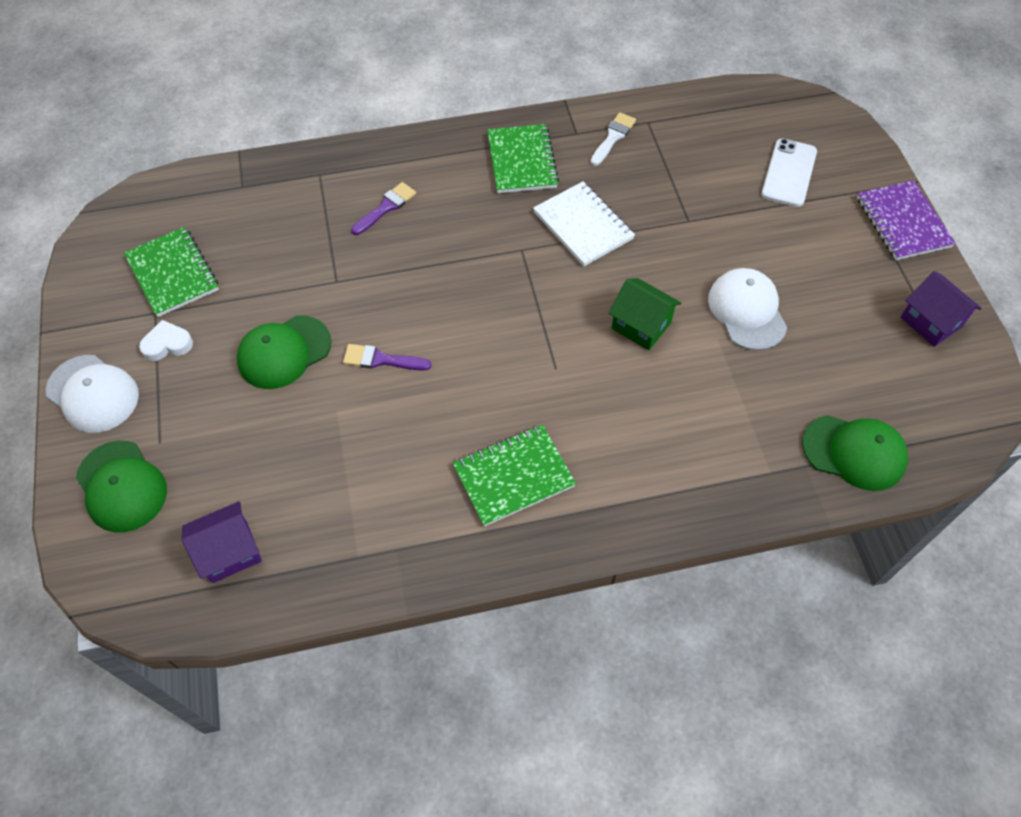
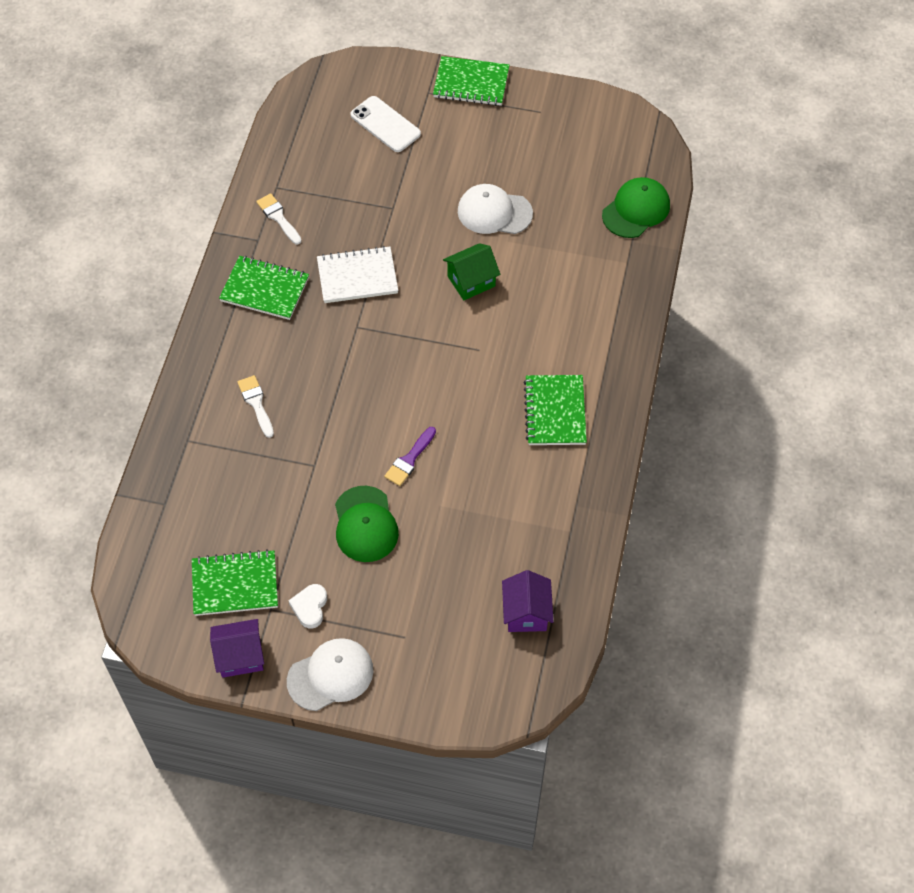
camera: 65 degrees left, 0 degrees up
green cap [76,440,167,533] -> none
purple brush [351,182,416,235] -> white brush [237,375,274,438]
purple notebook [857,180,956,260] -> green notebook [433,56,509,106]
purple house [901,271,982,347] -> purple house moved to [210,619,264,678]

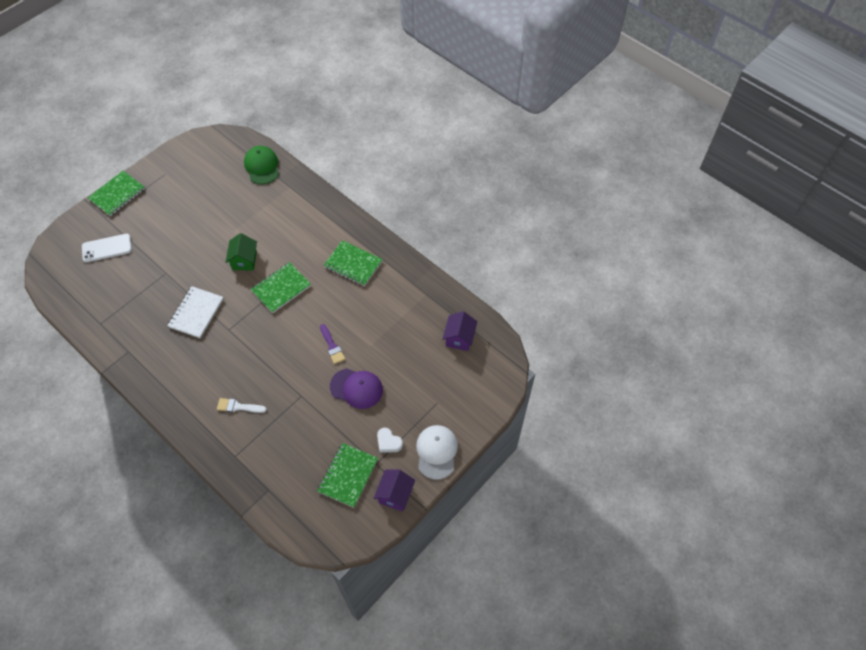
camera: 60 degrees left, 0 degrees up
green notebook [219,256,309,320] -> green notebook moved to [251,262,311,313]
white brush [256,193,301,245] -> none
green cap [335,486,399,562] -> purple cap [330,368,383,409]
white cap [458,184,533,234] -> none
purple house [502,570,554,632] -> purple house turned 75 degrees clockwise [443,311,477,351]

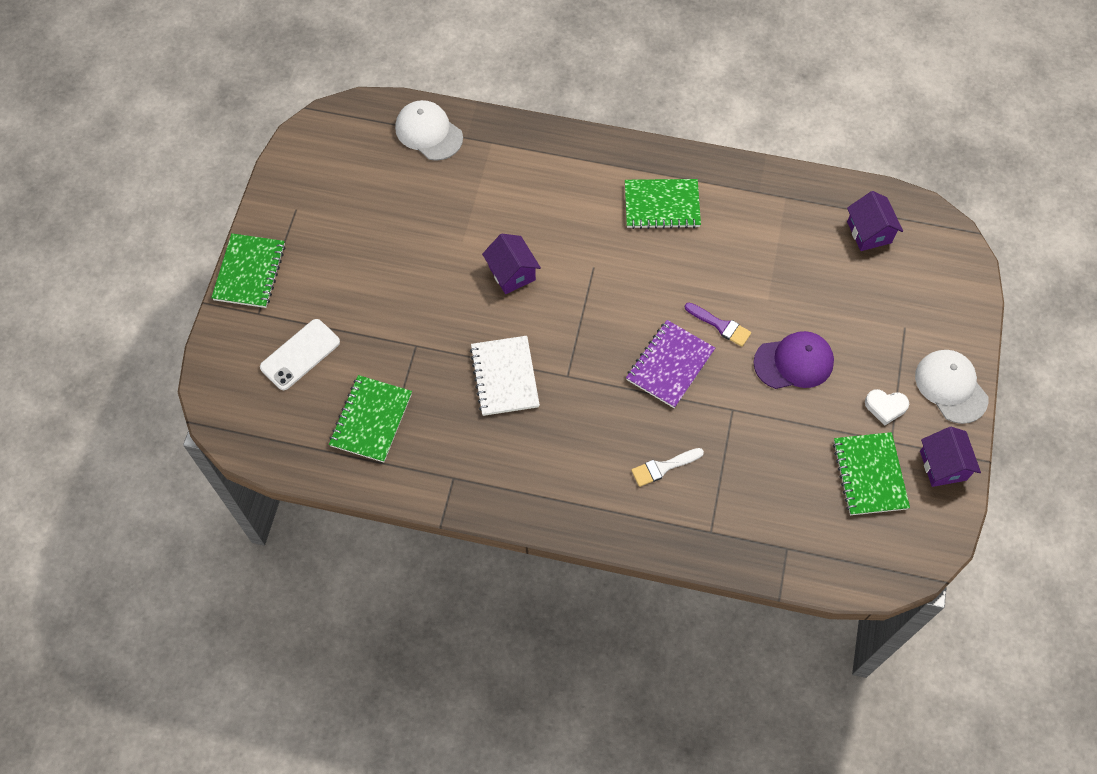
camera: 30 degrees left, 5 degrees up
green house [225,233,257,271] -> purple house [482,234,541,294]
green cap [244,146,279,184] -> white cap [395,100,463,161]
green notebook [251,262,311,313] -> green notebook moved to [329,375,412,462]
none -> purple notebook [626,320,715,408]

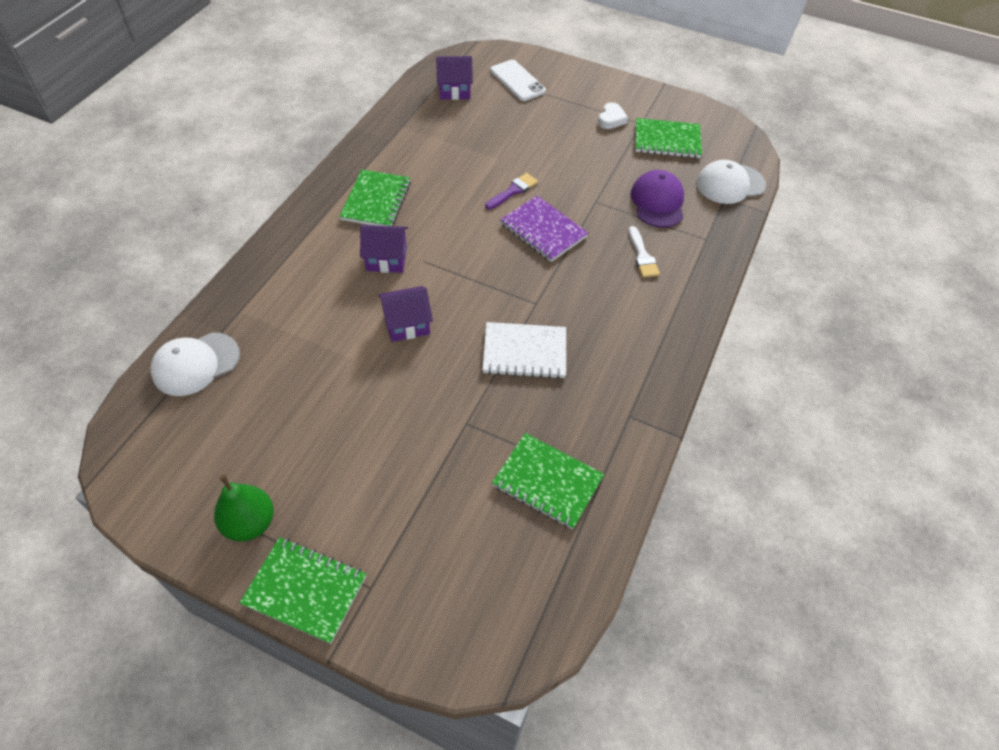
camera: 80 degrees left, 10 degrees down
white phone [260,319,340,390] -> white phone moved to [490,60,546,101]
purple cap [753,331,834,389] -> purple cap moved to [631,170,684,228]
white cap [915,350,988,424] -> white cap moved to [697,160,766,204]
purple house [920,427,981,487] -> purple house moved to [360,225,408,273]
none -> green pear [214,474,274,541]

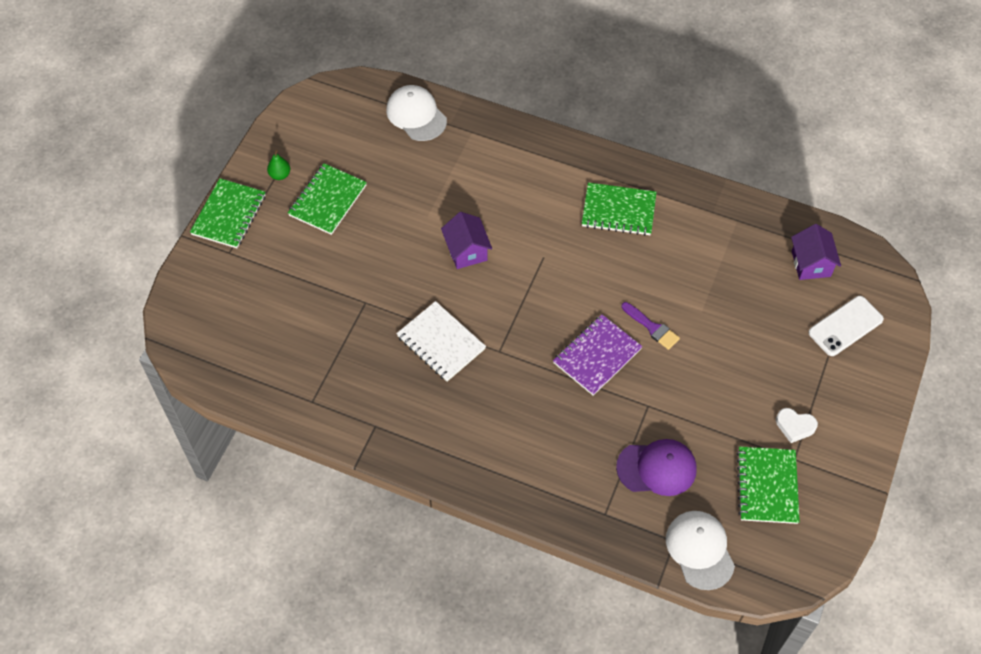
camera: 90 degrees right, 5 degrees up
green pear [214,474,274,541] -> green pear [267,150,290,180], size x0.58
purple house [360,225,408,273] -> none
white notebook [482,322,566,379] -> white notebook turned 45 degrees counterclockwise [396,301,486,382]
green notebook [492,433,604,529] -> green notebook moved to [288,163,367,235]
white brush [629,226,660,278] -> none

